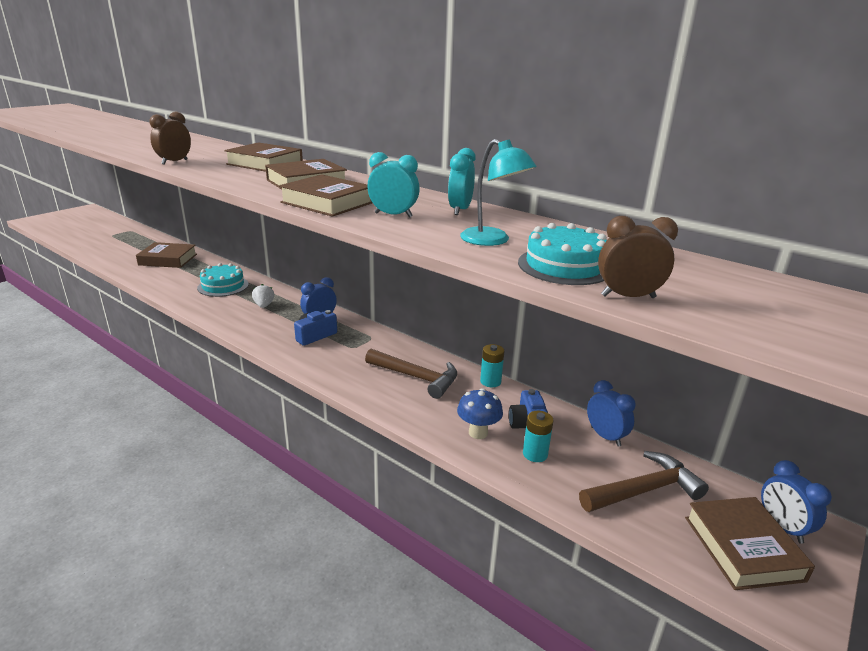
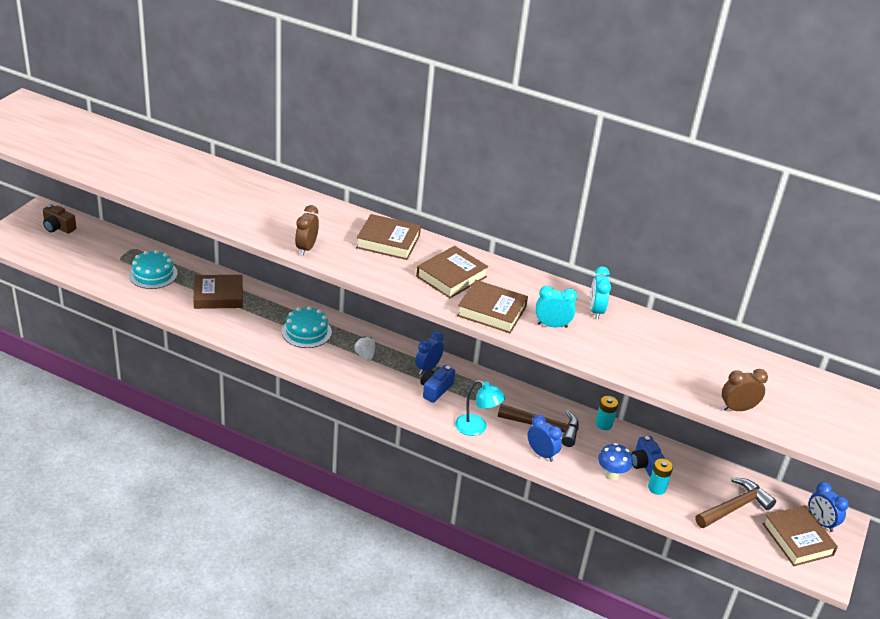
camera: 15 degrees left, 10 degrees up
turquoise lamp [460,139,537,246] -> turquoise lamp moved to [455,380,505,436]
turquoise cake [518,223,607,285] -> turquoise cake moved to [129,250,178,289]
blue clock [587,380,636,447] -> blue clock moved to [528,415,562,462]
none -> brown camera [43,204,76,234]

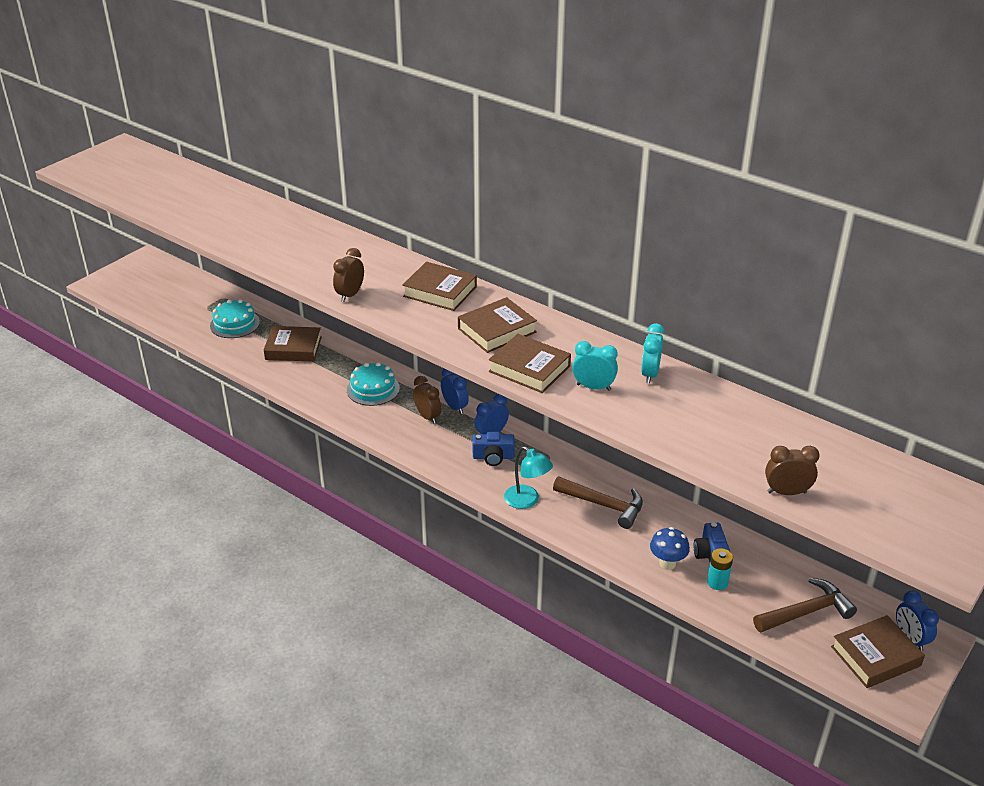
camera: 15 degrees right, 0 degrees up
brown camera [43,204,76,234] -> none
white strawberry [354,336,375,361] -> brown clock [413,376,441,424]
blue camera [420,365,455,403] -> blue camera turned 135 degrees counterclockwise [472,432,515,466]
blue clock [528,415,562,462] -> blue clock moved to [441,369,469,414]
turquoise battery [596,396,618,430] -> none
brown book [763,505,838,566] -> brown book turned 75 degrees clockwise [831,615,925,688]

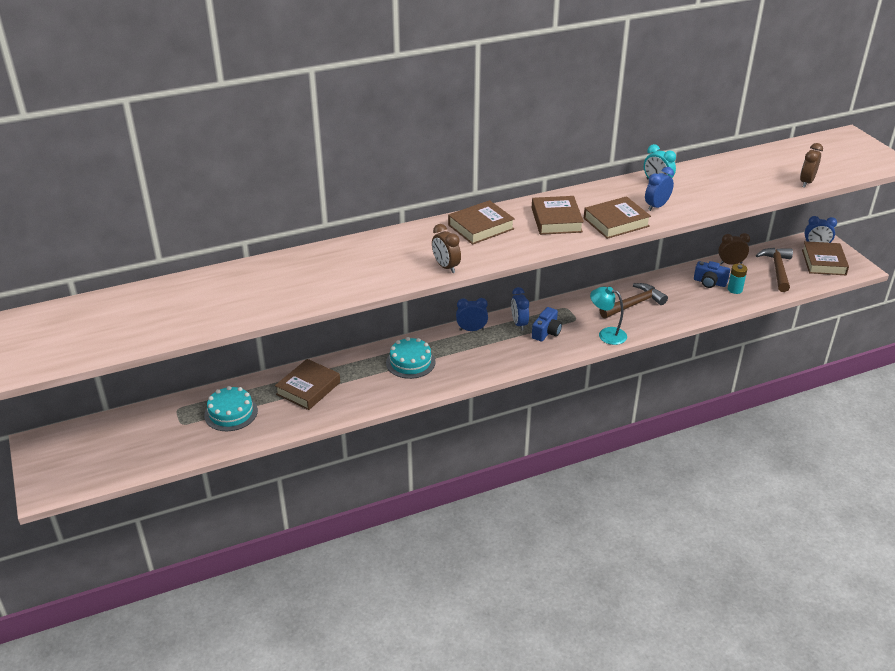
camera: 60 degrees left, 0 degrees up
brown clock [413,376,441,424] -> brown clock moved to [718,233,750,265]
turquoise lamp [504,446,553,509] -> turquoise lamp turned 135 degrees counterclockwise [590,287,627,345]
turquoise clock [572,341,618,391] -> blue clock [645,167,674,211]
blue mushroom [650,527,690,570] -> none

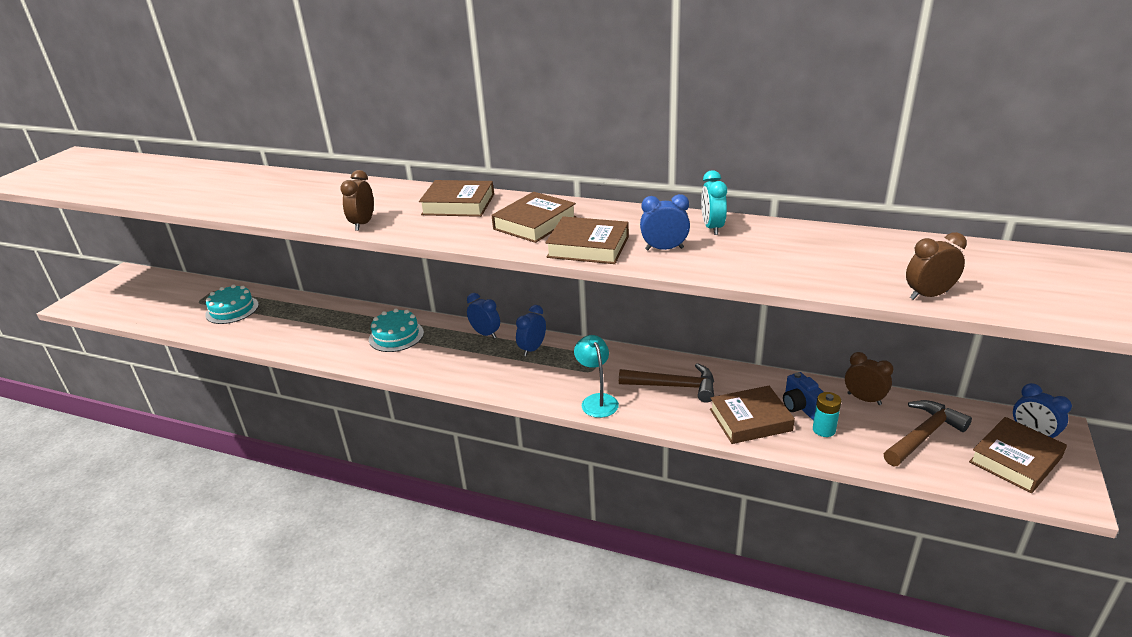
camera: 45 degrees right, 5 degrees down
brown book [275,359,340,410] -> brown book moved to [710,386,795,444]
blue camera [532,307,562,341] -> none

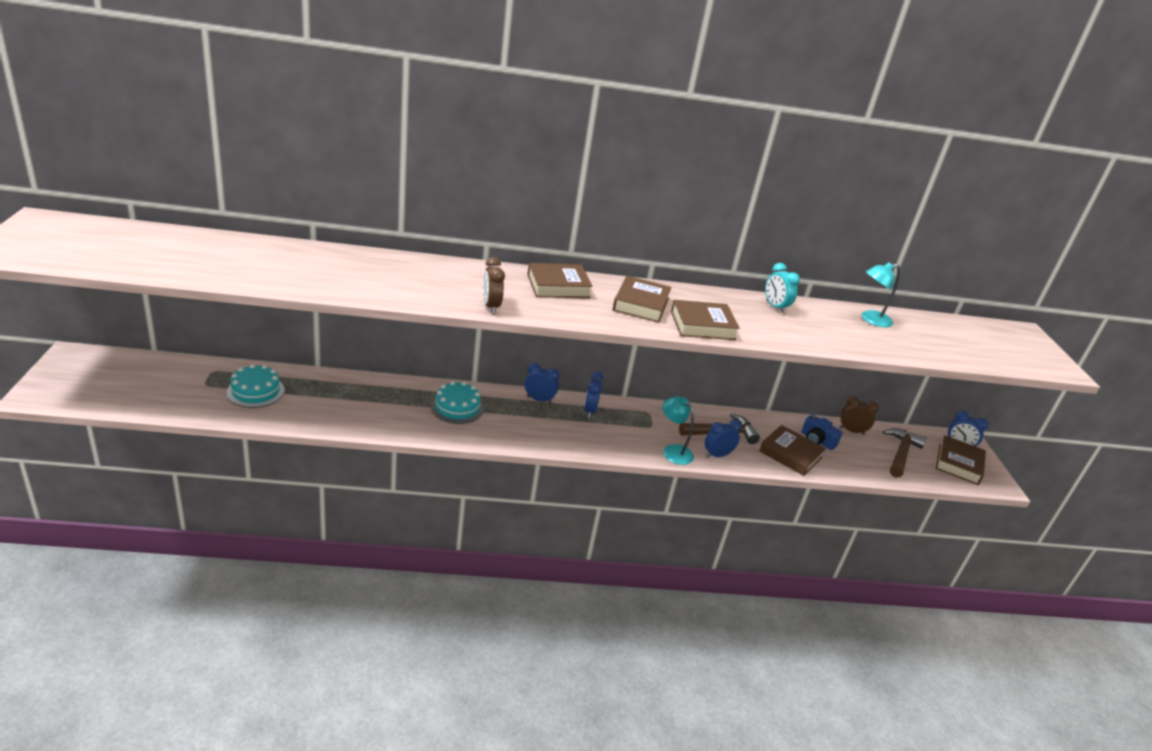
camera: 30 degrees left, 0 degrees up
blue clock [640,194,690,250] -> blue clock moved to [705,420,742,458]
brown book [710,386,795,444] -> brown book turned 75 degrees clockwise [759,425,826,476]
turquoise battery [813,392,841,437] -> none
brown clock [906,232,967,300] -> none
none -> turquoise lamp [862,262,900,327]

